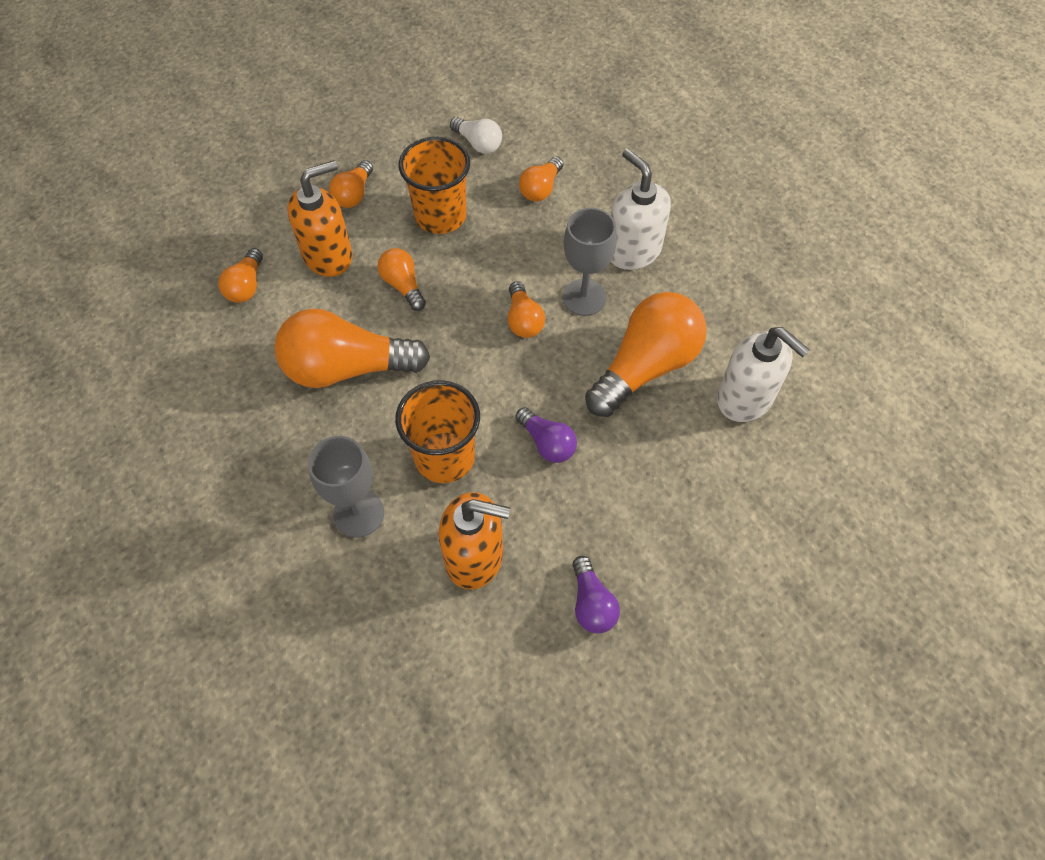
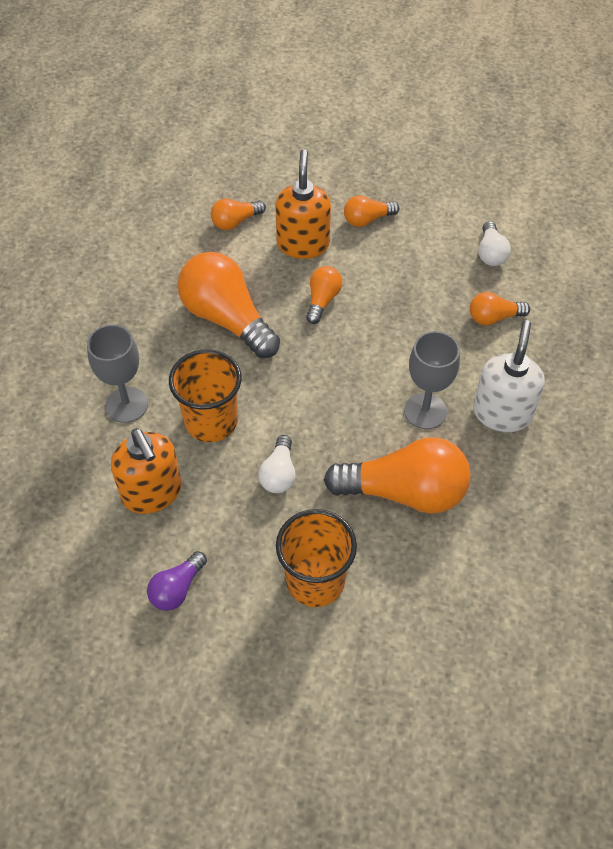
camera: 50 degrees right, 5 degrees down
orange soap dispenser [288,160,352,277] -> orange soap dispenser turned 105 degrees counterclockwise [275,149,331,259]
orange cup [399,137,470,234] -> orange cup moved to [276,509,357,607]
orange light bulb [508,281,545,338] -> none
purple light bulb [515,407,577,463] -> white light bulb [258,435,296,493]
white soap dispenser [717,327,810,422] -> none

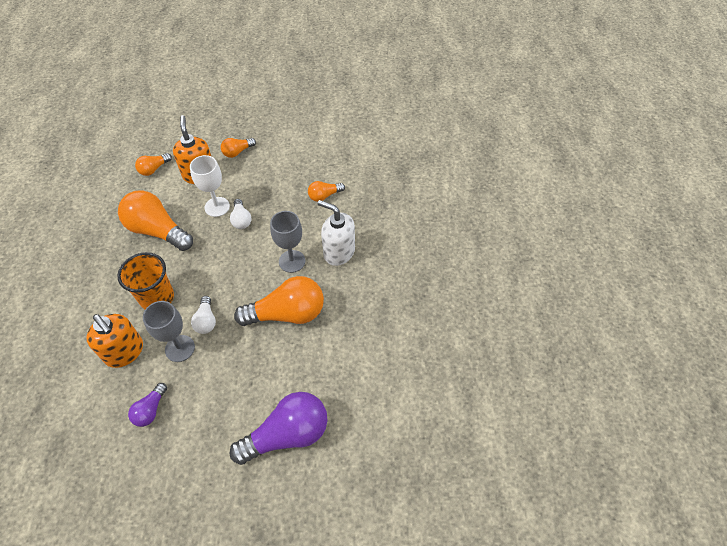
camera: 15 degrees left, 0 degrees up
grey goblet [87,325,148,423] -> grey goblet moved to [143,301,195,362]
orange cup [276,509,357,607] -> none
orange light bulb [306,266,342,324] -> white goblet [190,155,230,217]
white soap dispenser [473,320,544,432] -> white soap dispenser turned 60 degrees counterclockwise [318,200,355,266]
white light bulb [478,221,511,266] -> white light bulb moved to [230,199,252,229]
none -> purple light bulb [230,392,327,465]

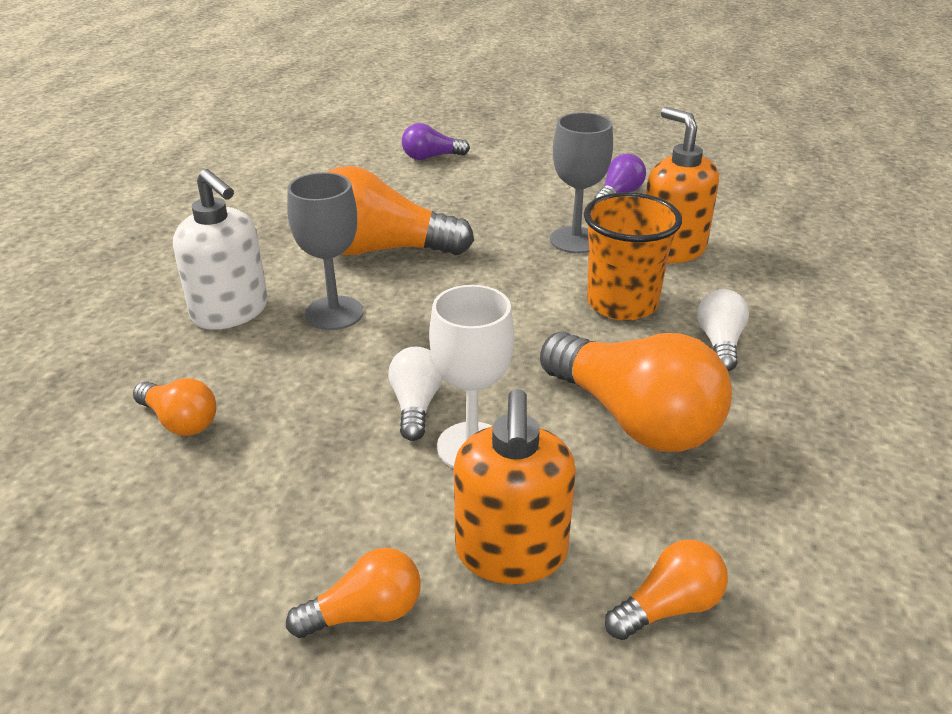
camera: 165 degrees left, 20 degrees down
white light bulb [191,296,216,334] -> white light bulb moved to [697,289,749,371]
purple light bulb [230,392,327,465] -> purple light bulb [402,123,470,160], size x0.50
orange light bulb [308,181,345,202] -> orange light bulb turned 45 degrees clockwise [133,378,216,436]

